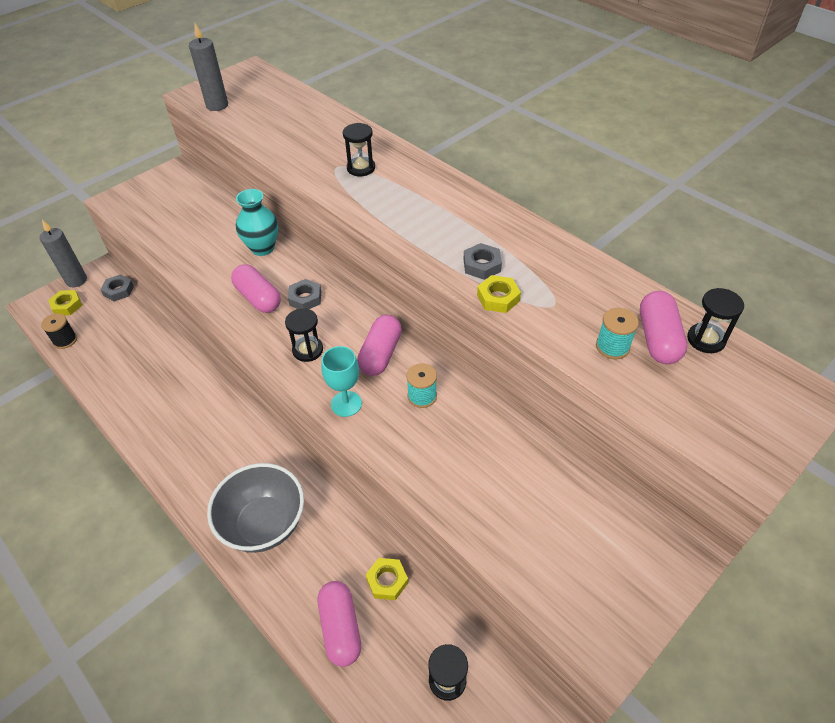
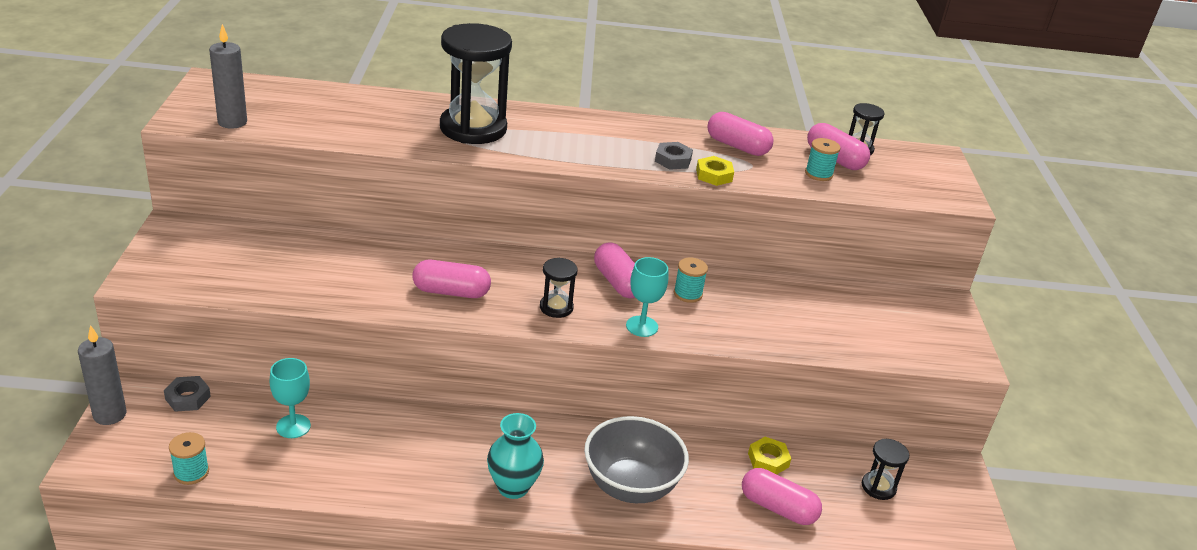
camera: 50 degrees left, 15 degrees down
black spool [41,313,77,349] -> turquoise spool [169,432,209,485]
yellow nut [48,290,82,315] -> none
turquoise vase [236,189,278,256] -> turquoise vase moved to [487,413,544,499]
grey nut [288,279,321,309] -> none
black hourglass [343,123,375,176] -> black hourglass [440,23,512,144], size x2.14
none -> turquoise goblet [270,358,311,438]
none -> pink capsule [707,112,773,156]

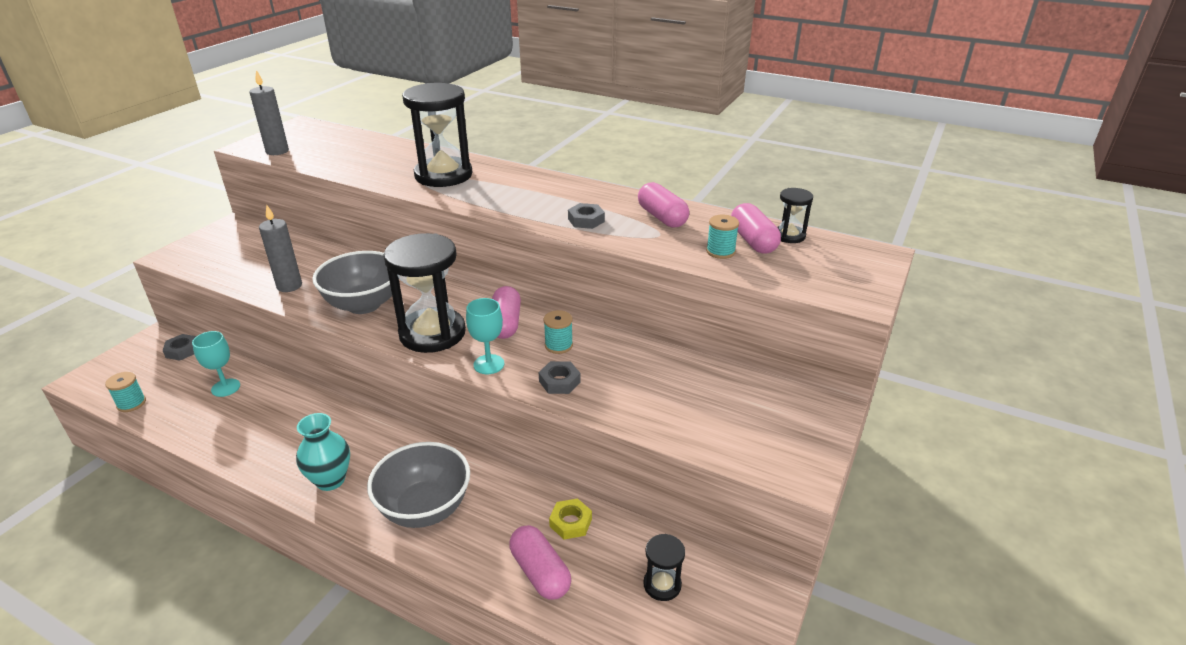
camera: 30 degrees right, 0 degrees up
grey candle [78,325,127,425] -> grey candle moved to [259,205,302,292]
pink capsule [412,260,491,298] -> grey bowl [312,251,392,314]
black hourglass [540,258,578,318] -> black hourglass [384,233,466,353], size x2.14
yellow nut [696,156,734,186] -> none
none -> grey nut [539,361,581,394]

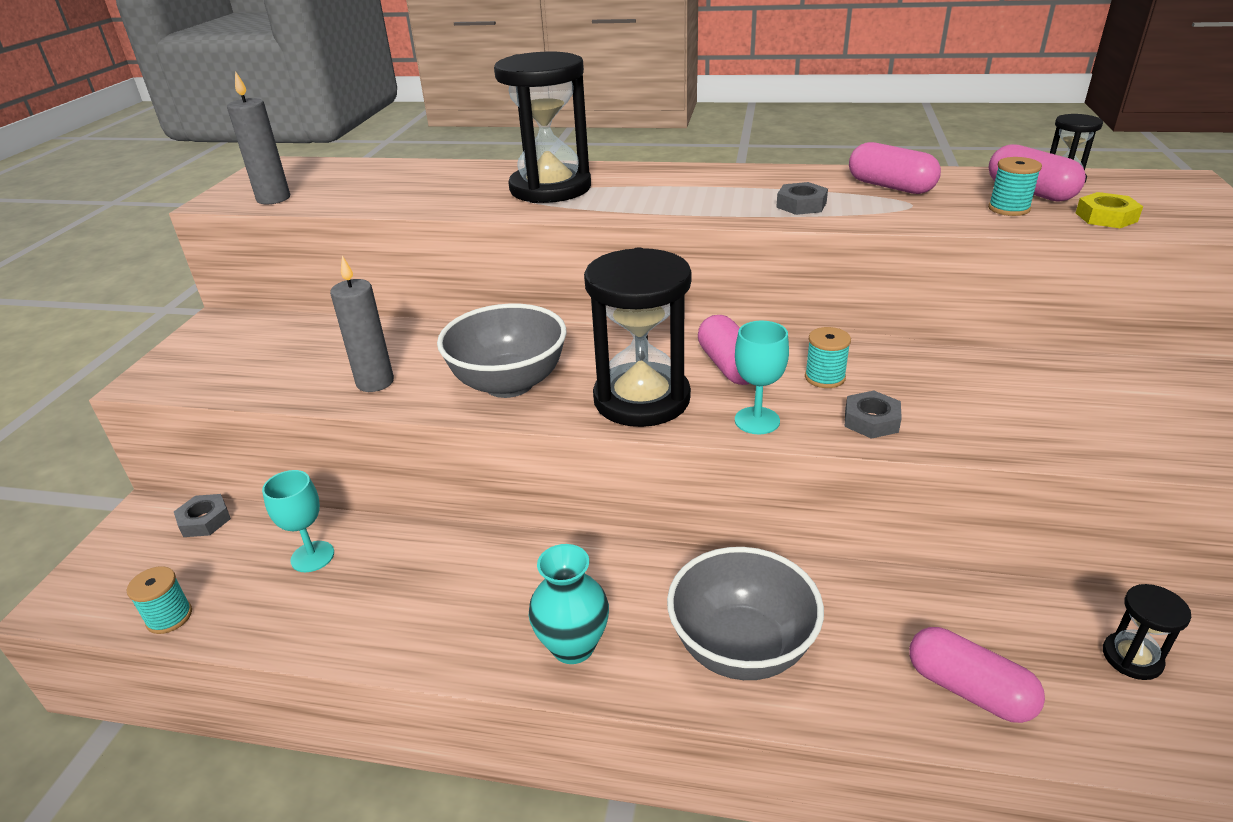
camera: 15 degrees left, 0 degrees up
yellow nut [549,498,592,540] -> yellow nut moved to [1076,192,1143,228]

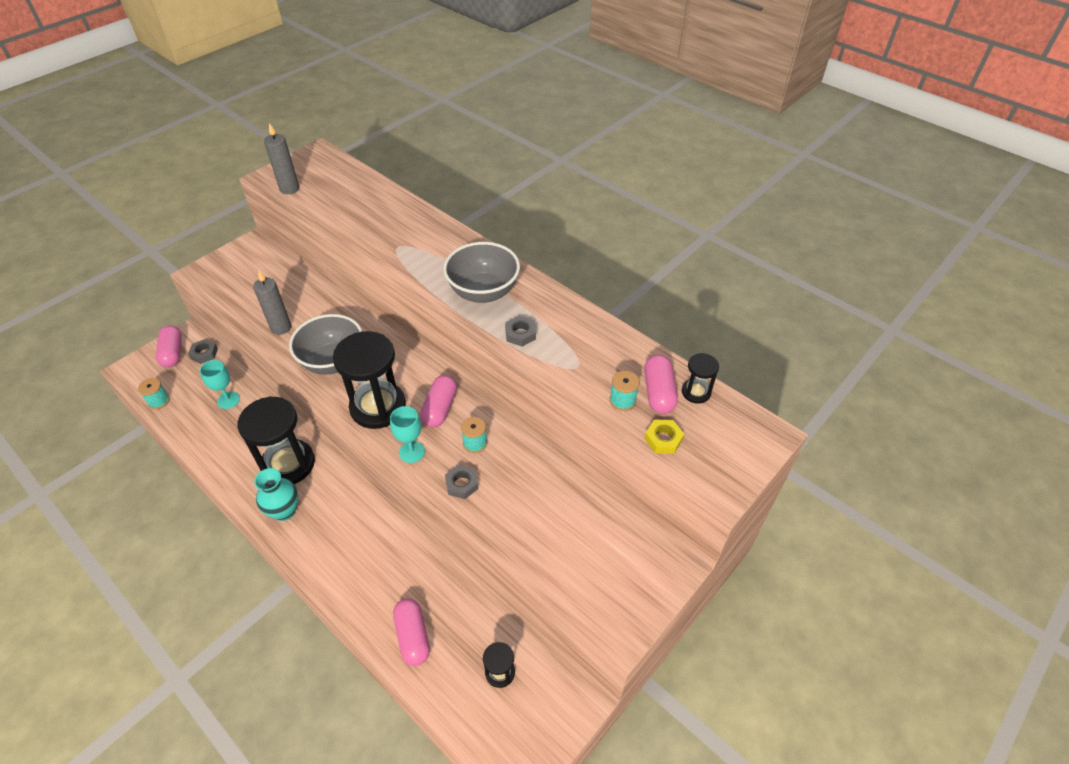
camera: 30 degrees right, 15 degrees up
black hourglass [494,52,591,203] -> black hourglass moved to [238,396,315,484]
grey bowl [667,547,824,680] -> grey bowl moved to [443,242,520,303]
pink capsule [849,142,941,194] -> pink capsule moved to [156,325,182,368]

